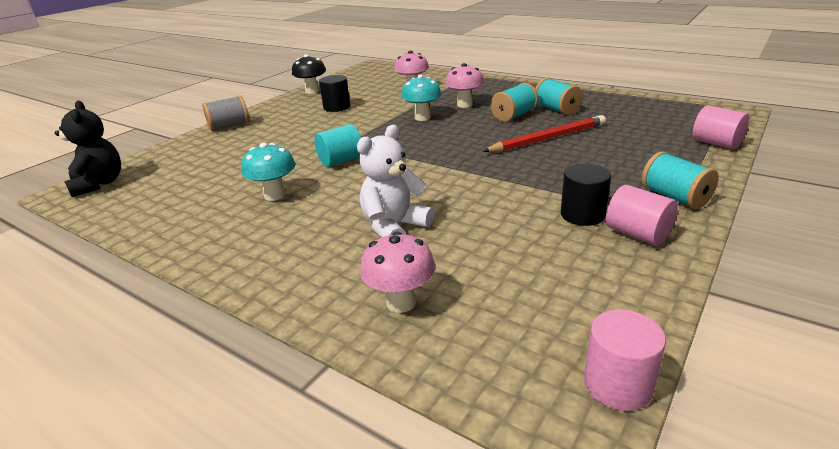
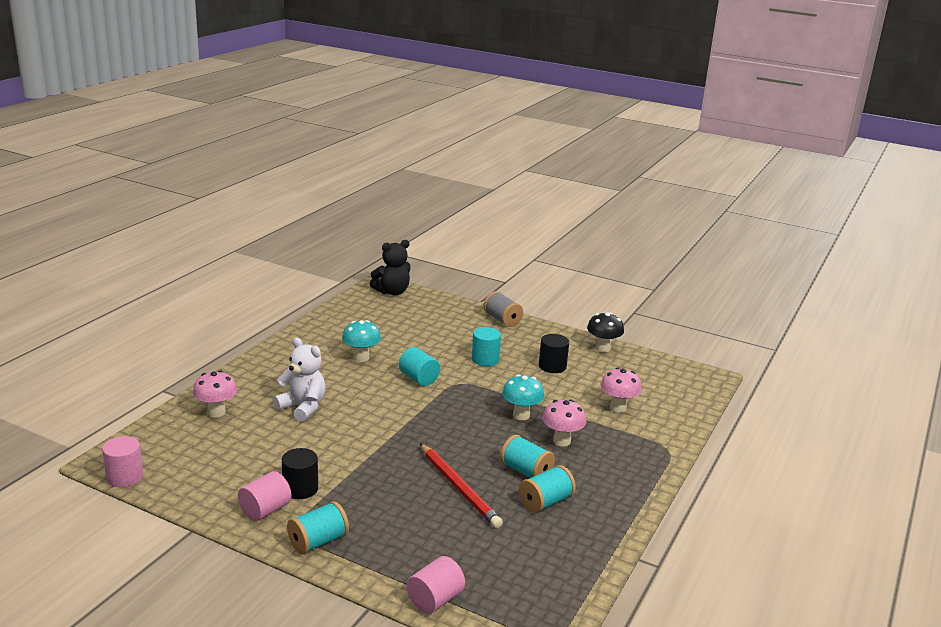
camera: 80 degrees right, 5 degrees down
none -> turquoise cylinder [472,327,501,366]

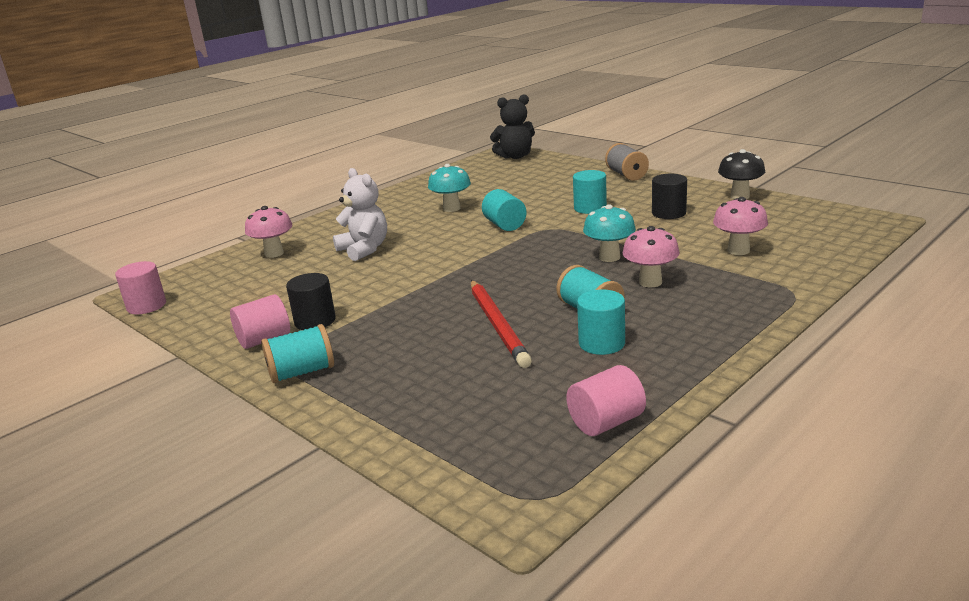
camera: 20 degrees right, 0 degrees up
pink cylinder [407,556,465,614] -> pink cylinder moved to [566,365,646,436]
turquoise spool [519,465,576,513] -> turquoise cylinder [577,290,625,355]

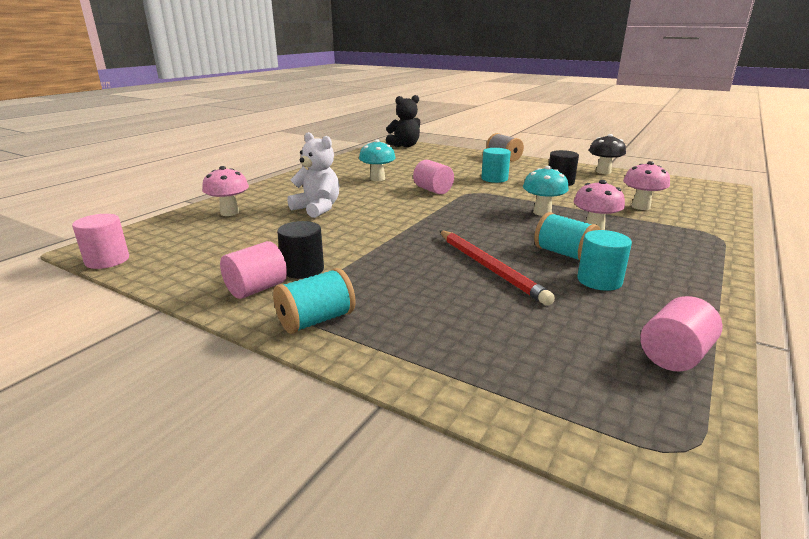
camera: 15 degrees left, 0 degrees up
turquoise cylinder [482,189,527,231] -> pink cylinder [413,160,454,194]

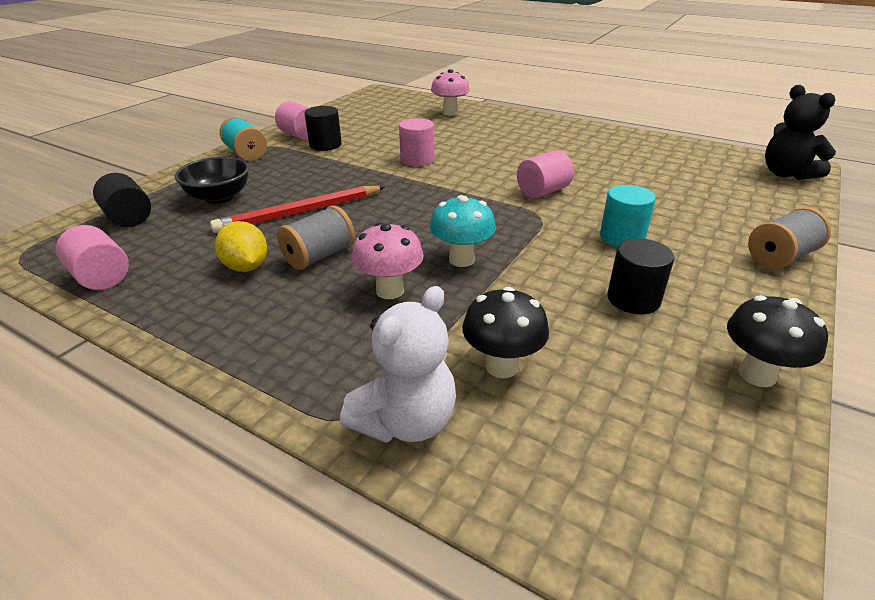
camera: 90 degrees right, 10 degrees up
pink cylinder [72,214,129,269] -> pink cylinder moved to [399,118,434,166]
white teddy bear [287,132,339,218] -> white teddy bear moved to [340,286,456,443]
turquoise mushroom [359,139,396,181] -> none
turquoise spool [534,212,600,260] -> grey spool [277,205,355,270]
turquoise cylinder [577,230,632,291] -> yellow lemon [215,221,267,272]
pink mushroom [623,161,670,210] -> black mushroom [462,287,549,378]
none -> black cylinder [93,173,151,227]
none -> black bowl [174,157,249,204]

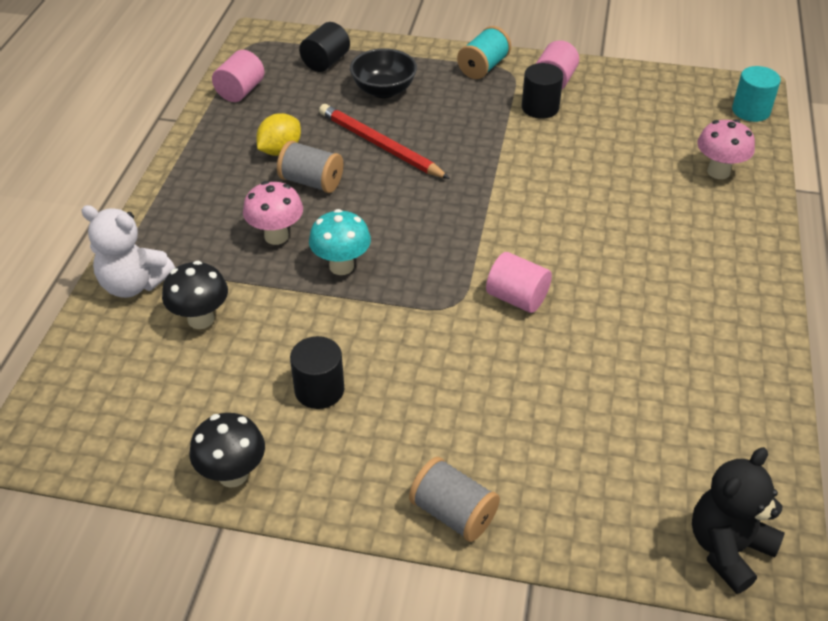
camera: 70 degrees right, 10 degrees up
pink cylinder [399,118,434,166] -> none
turquoise cylinder [600,185,656,247] -> turquoise cylinder moved to [732,66,781,122]

